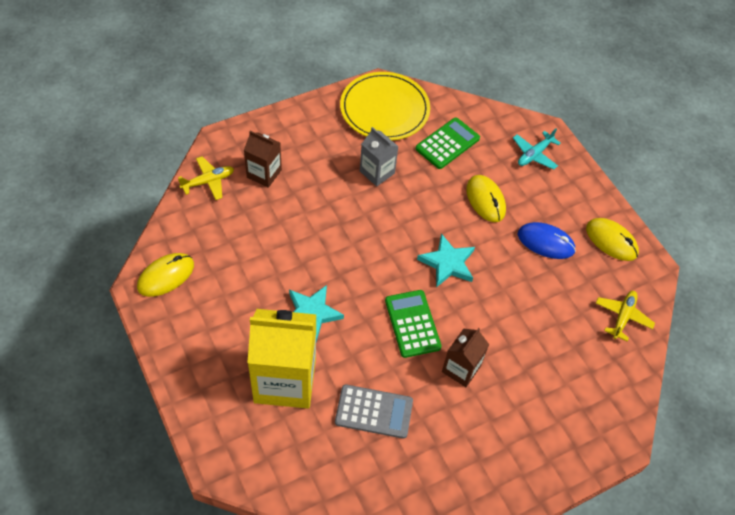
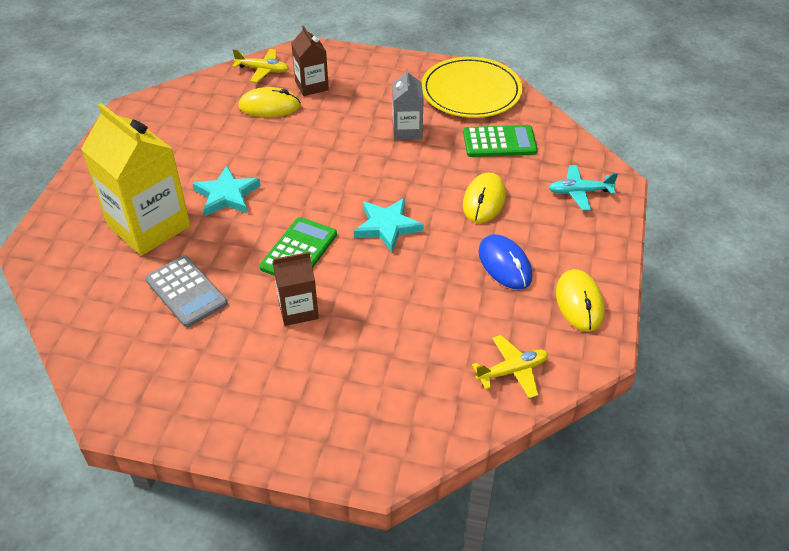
camera: 45 degrees right, 10 degrees down
yellow mouse [137,253,194,297] -> yellow mouse moved to [238,87,301,117]

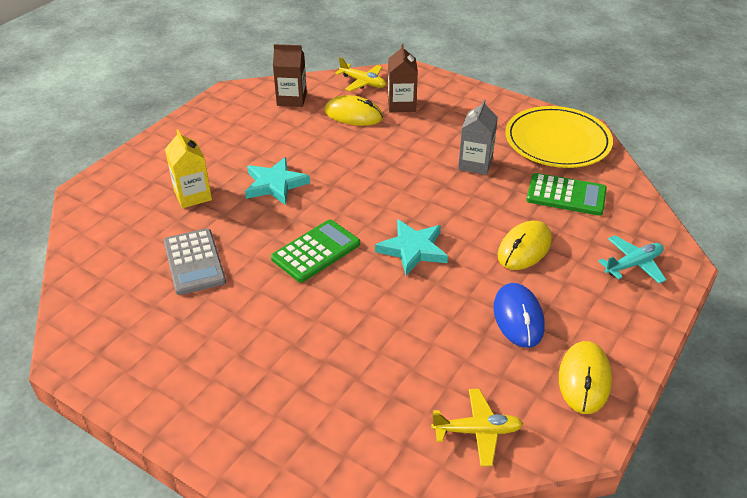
camera: 20 degrees right, 5 degrees down
yellow carton [81,103,191,256] -> yellow carton [165,129,212,208], size x0.53
brown carton [272,252,319,326] -> brown carton moved to [273,44,307,107]
turquoise plane [549,165,618,211] -> turquoise plane turned 135 degrees clockwise [598,235,666,284]

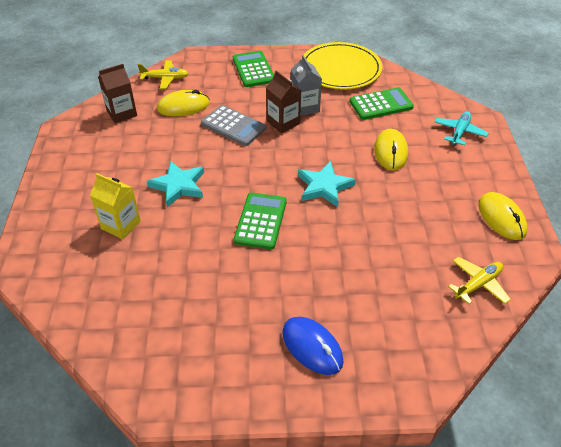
camera: 35 degrees left, 5 degrees up
grey calculator [164,229,226,295] -> grey calculator moved to [201,105,266,146]
brown carton [388,44,418,112] -> brown carton moved to [266,70,301,133]
blue mouse [494,283,545,348] -> blue mouse moved to [282,317,344,375]
none -> green calculator [233,51,274,87]

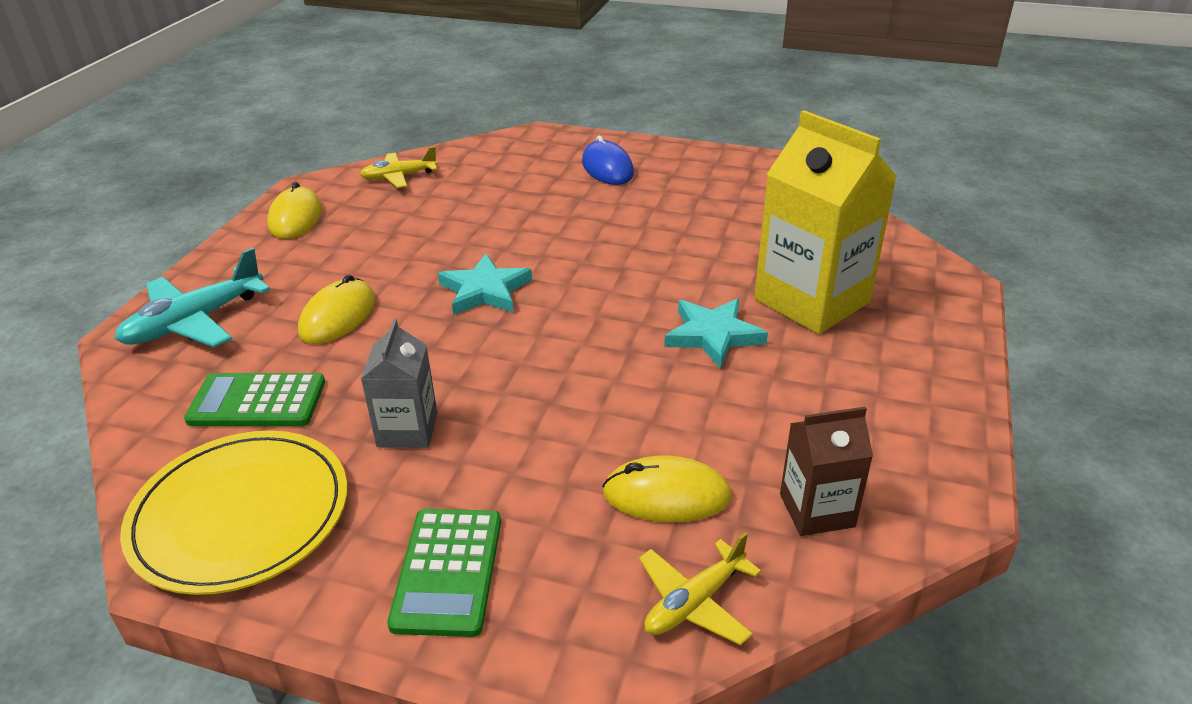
camera: 160 degrees left, 10 degrees down
yellow carton [90,173,141,239] -> yellow carton [754,110,897,334], size x1.87
yellow plane [137,60,189,89] -> yellow plane turned 60 degrees counterclockwise [639,532,761,645]
grey calculator [201,105,266,146] -> none
green calculator [234,192,287,249] -> none
brown carton [266,70,301,133] -> none
turquoise plane [435,111,489,145] -> turquoise plane [115,247,271,347], size x1.55

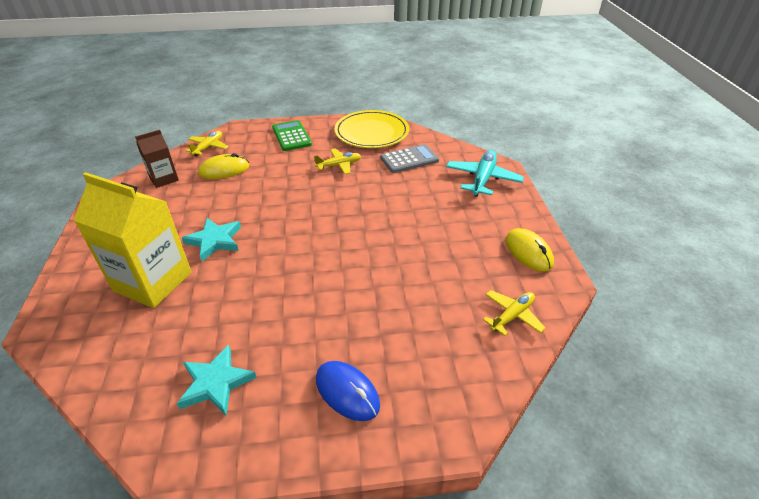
camera: 155 degrees right, 5 degrees up
green calculator [184,373,325,426] -> grey calculator [380,144,439,173]
yellow mouse [298,274,375,344] -> none
grey carton [361,319,437,448] -> yellow plane [314,148,361,174]
turquoise star [438,254,532,315] -> turquoise star moved to [177,345,257,415]

